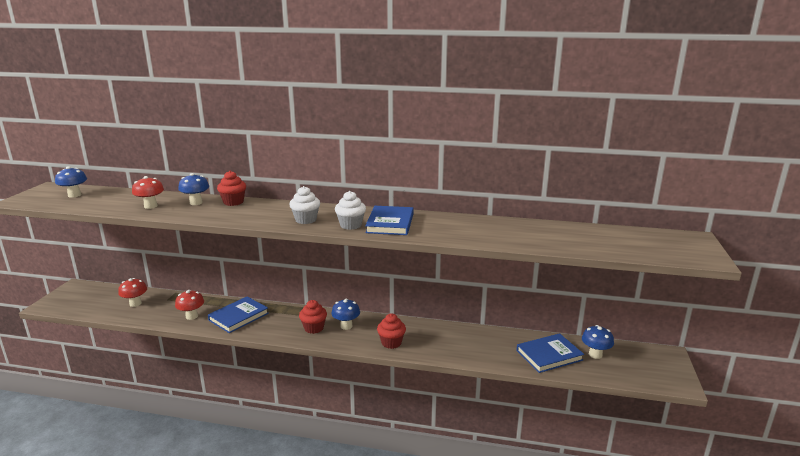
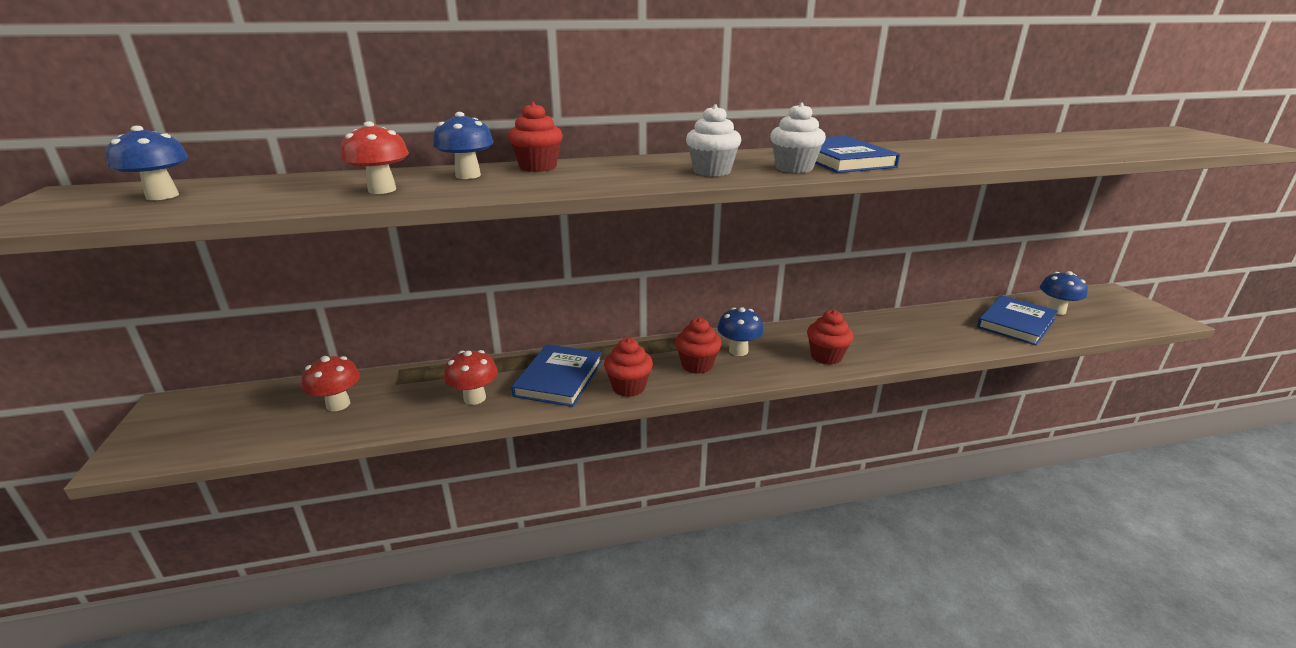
camera: 25 degrees left, 5 degrees up
none -> red cupcake [604,338,653,397]

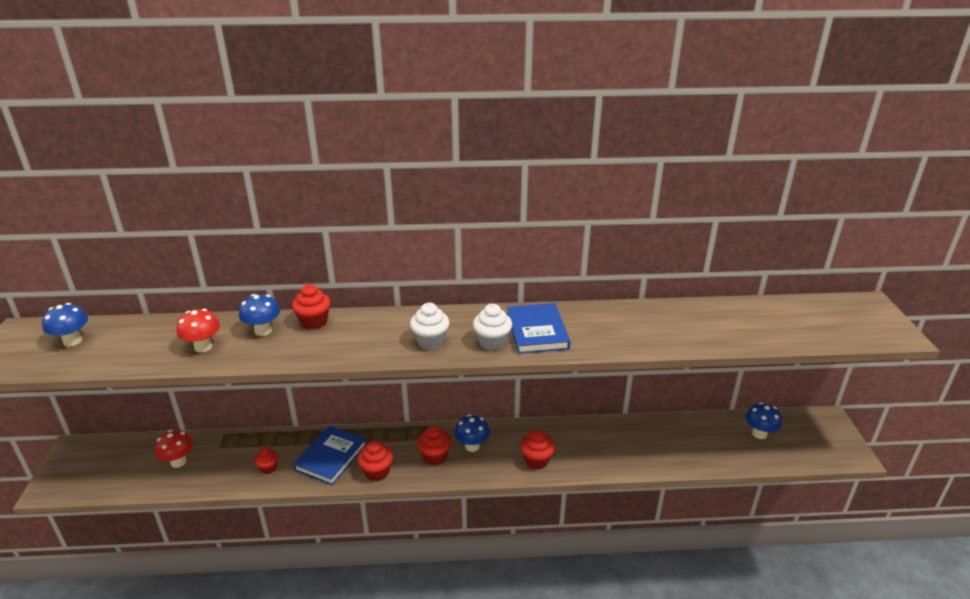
camera: 10 degrees right, 5 degrees up
red mushroom [444,350,498,405] -> red cupcake [254,447,278,474]
blue book [977,295,1058,346] -> none

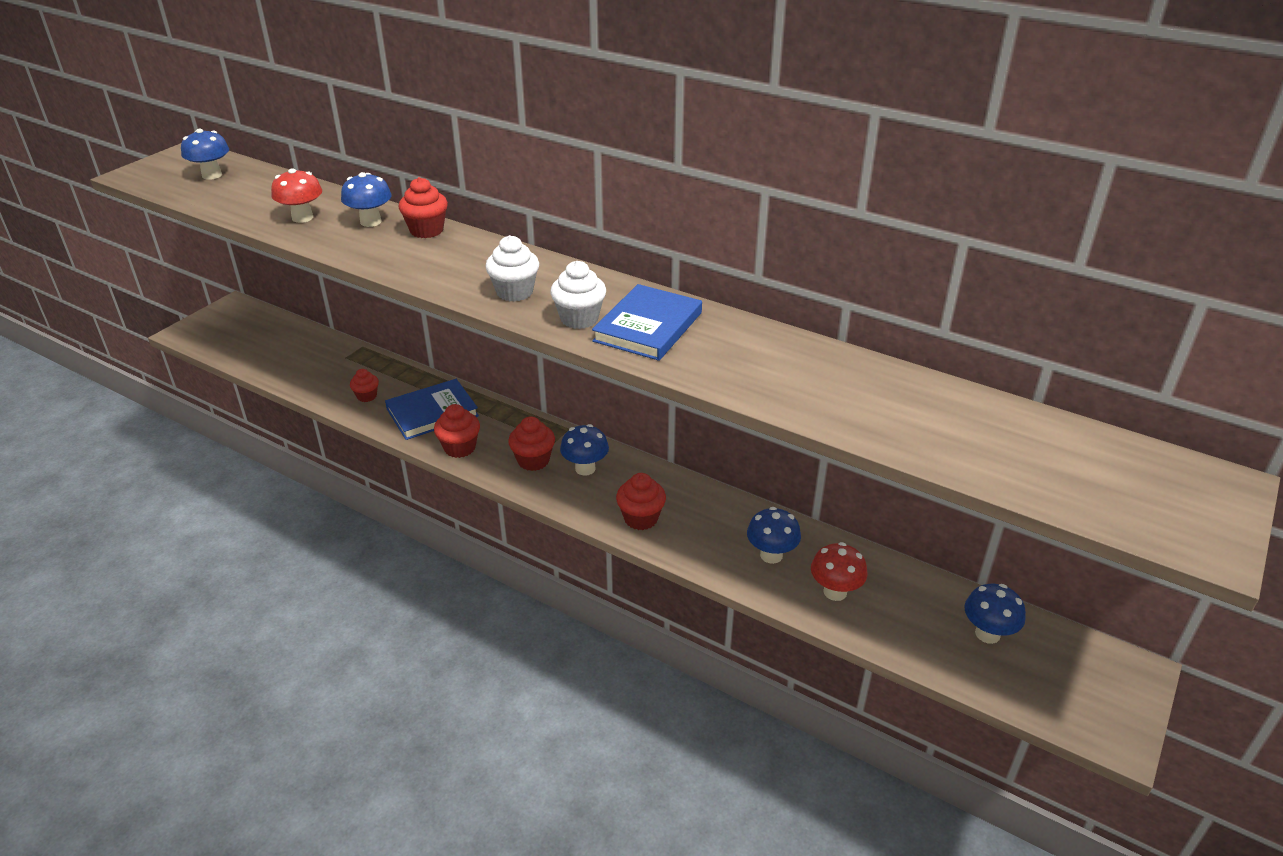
camera: 35 degrees right, 5 degrees up
red mushroom [155,430,193,468] -> red mushroom moved to [811,542,867,601]
none -> blue mushroom [747,507,801,564]

